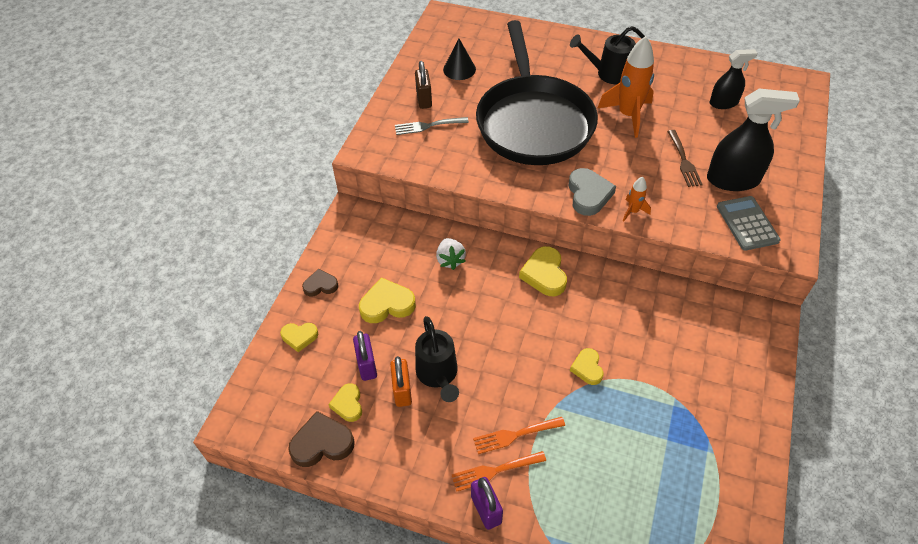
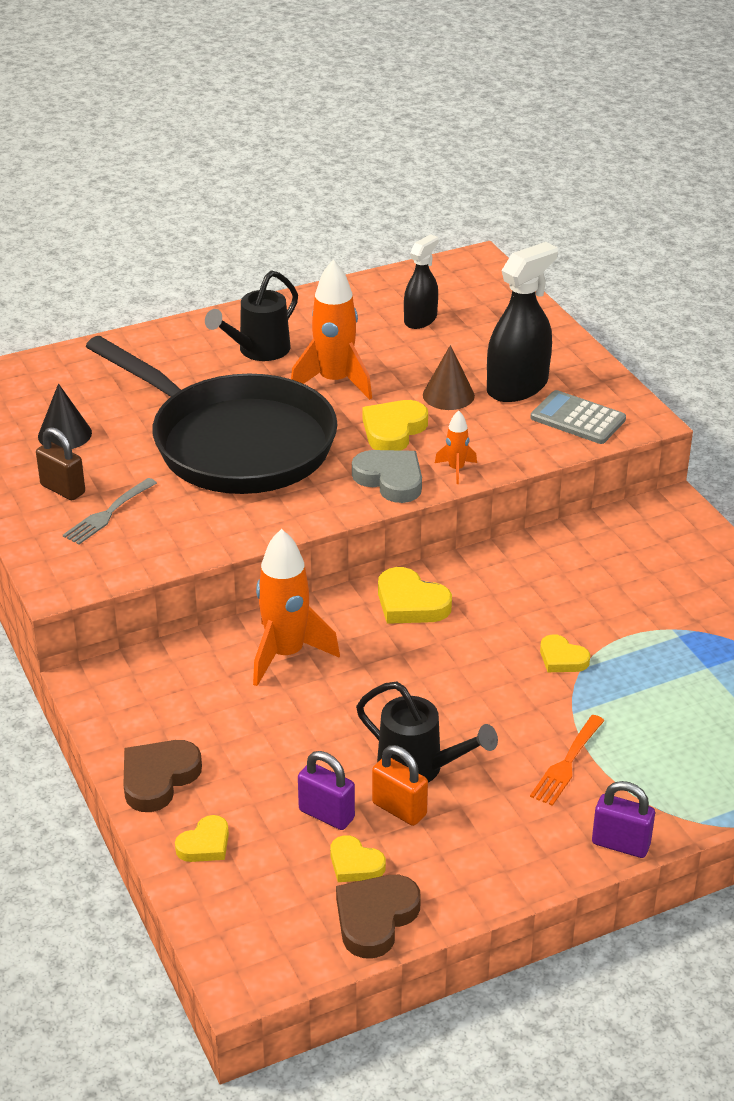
camera: 45 degrees left, 15 degrees down
brown heart [302,269,338,297] -> brown heart [123,740,202,812], size x1.58
yellow heart [359,277,416,323] -> yellow heart moved to [363,400,428,450]
white strawberry [436,238,466,270] -> orange rocket [253,529,340,686]
orange fork [452,451,546,492] -> none
brown fork [667,130,703,187] -> brown cone [423,345,475,410]

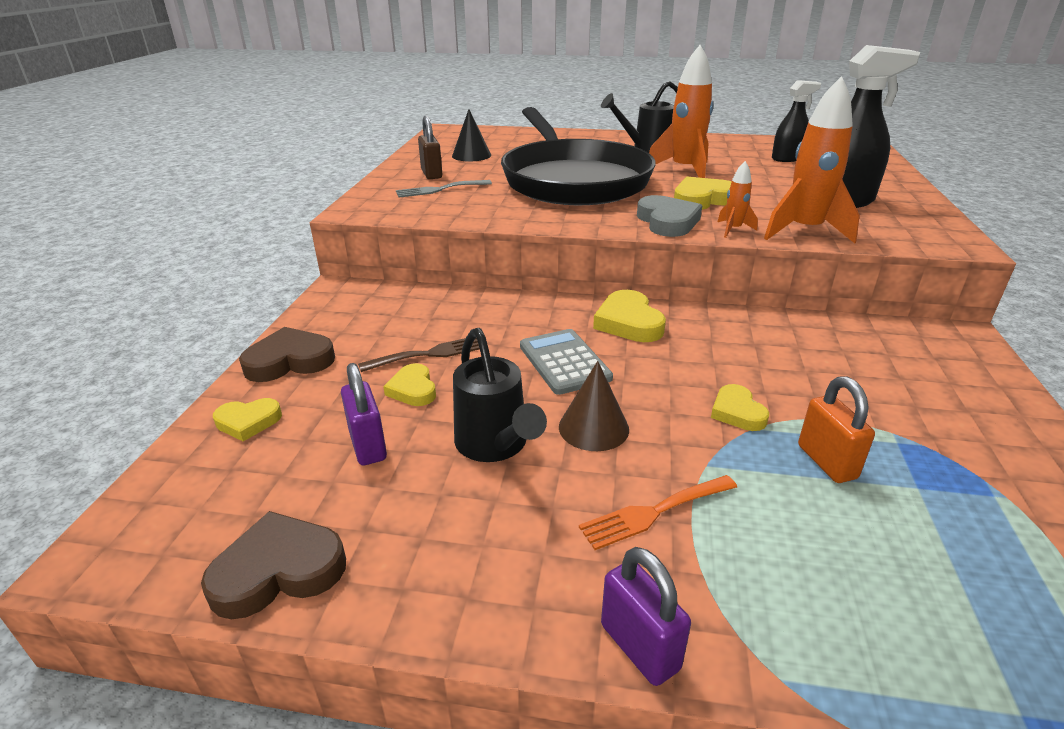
camera: 35 degrees right, 5 degrees down
orange rocket [253,529,340,686] -> orange rocket moved to [764,76,860,243]
yellow heart [330,835,386,882] -> yellow heart moved to [383,363,436,406]
orange padlock [372,745,428,826] -> orange padlock moved to [798,376,875,483]
brown cone [423,345,475,410] -> brown cone moved to [559,361,629,451]
grey calculator [530,390,626,444] -> grey calculator moved to [520,329,613,395]
none -> brown fork [358,338,480,372]

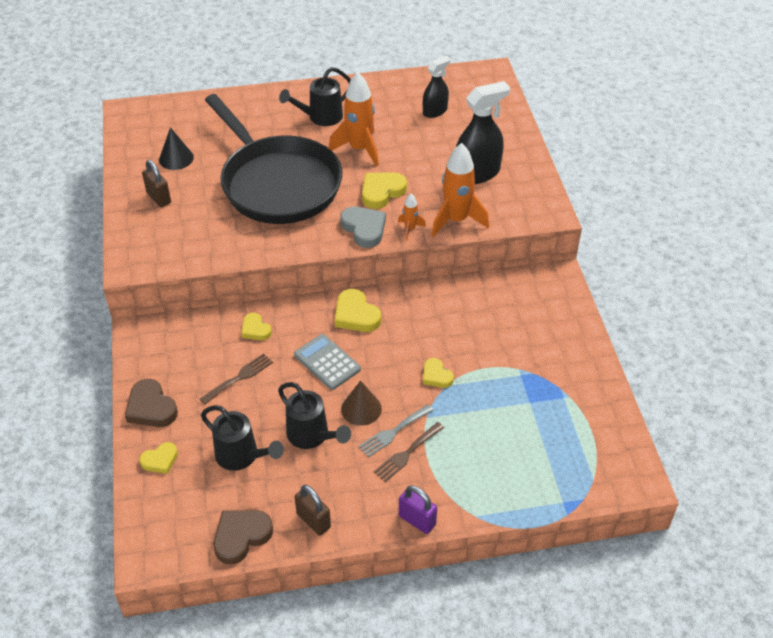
camera: 20 degrees left, 15 degrees up
brown heart [239,327,335,382] -> brown heart turned 90 degrees counterclockwise [125,379,178,427]
purple padlock [341,363,387,465] -> black watering can [201,405,284,471]
yellow heart [383,363,436,406] -> yellow heart moved to [241,313,272,340]
grey fork [396,180,492,198] -> grey fork moved to [358,404,434,457]
orange fork [579,475,737,550] -> brown fork [374,422,444,482]
orange padlock [798,376,875,483] -> none
none -> brown padlock [295,485,331,536]

